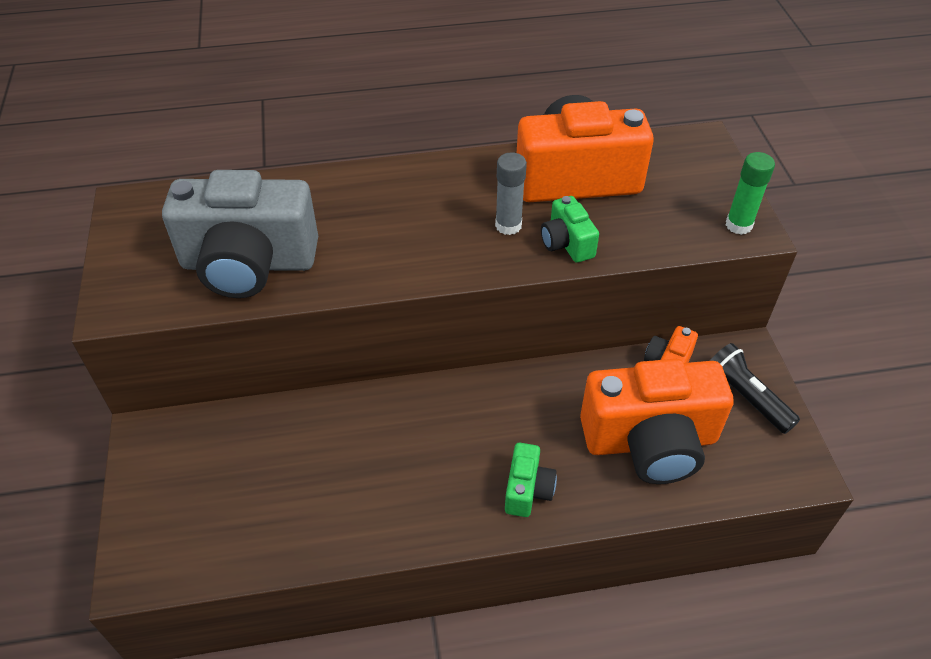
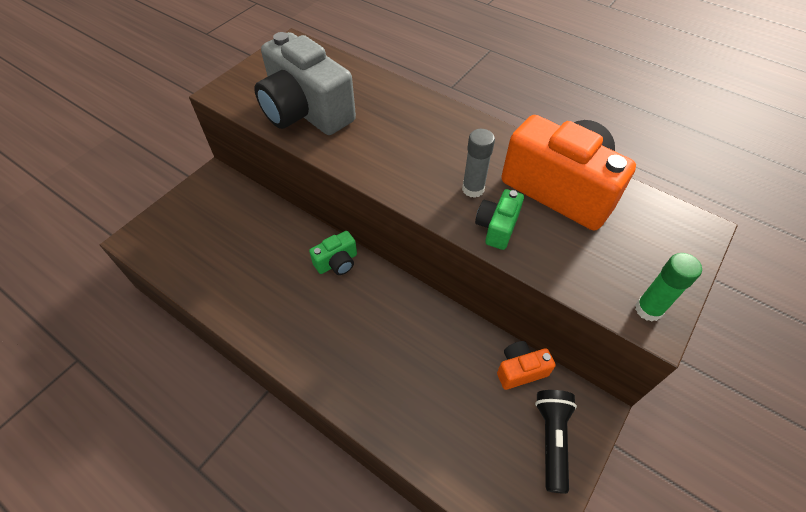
camera: 45 degrees right, 5 degrees up
green camera [505,443,557,517] -> green camera moved to [309,231,357,275]
orange camera [580,359,734,484] -> none

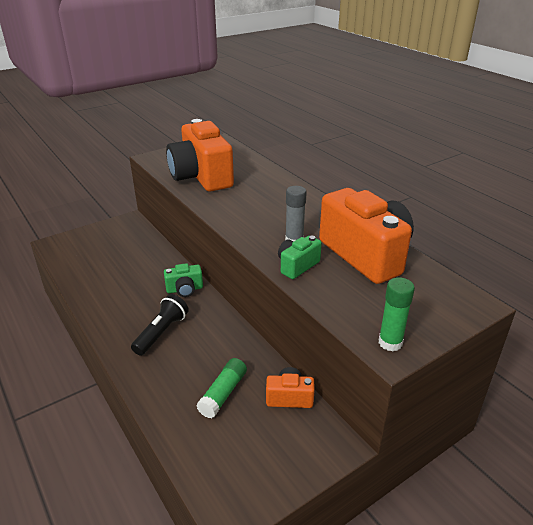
camera: 20 degrees right, 20 degrees down
grey camera [254,32,356,135] -> orange camera [166,119,234,191]
black flashlight [535,390,577,494] -> black flashlight moved to [131,294,189,356]
none -> green glue stick [196,358,247,418]

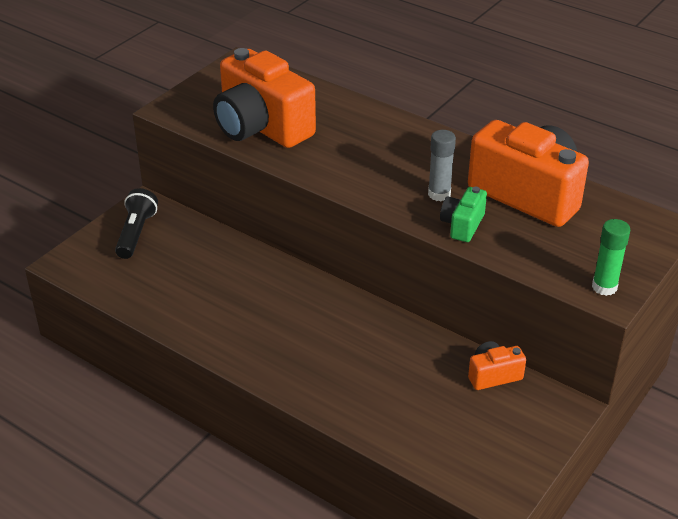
camera: 20 degrees left, 5 degrees up
black flashlight [131,294,189,356] -> black flashlight moved to [115,188,158,259]
green camera [164,263,203,297] -> none
green glue stick [196,358,247,418] -> none

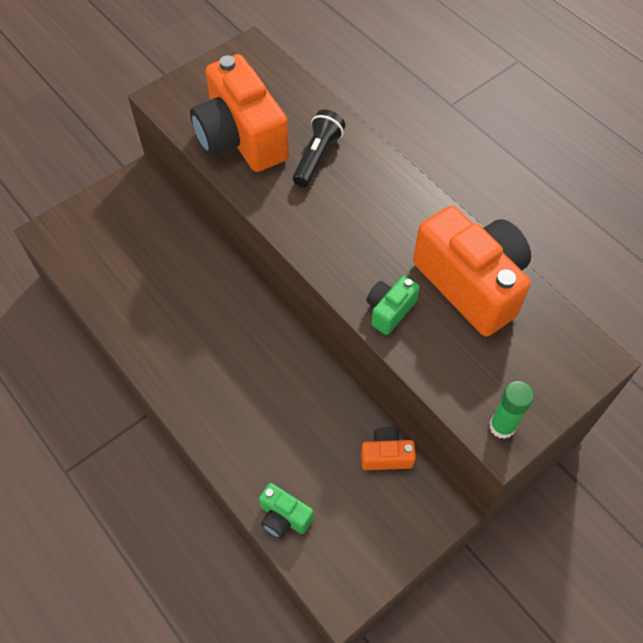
camera: 15 degrees right, 20 degrees up
black flashlight [115,188,158,259] -> black flashlight moved to [293,109,346,187]
grey glue stick [428,130,456,201] -> none
none -> green camera [259,483,314,539]

